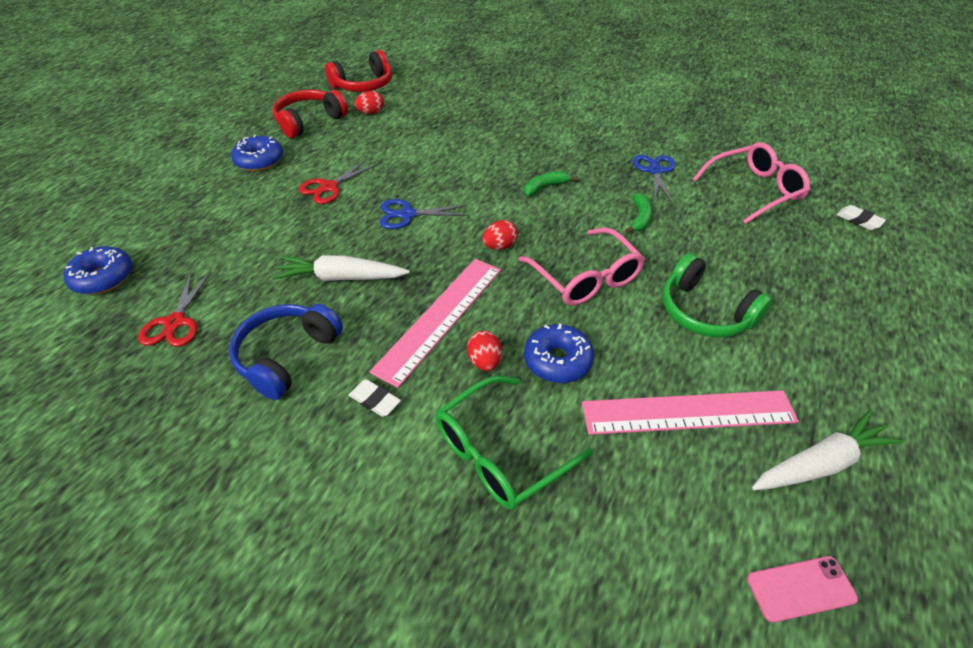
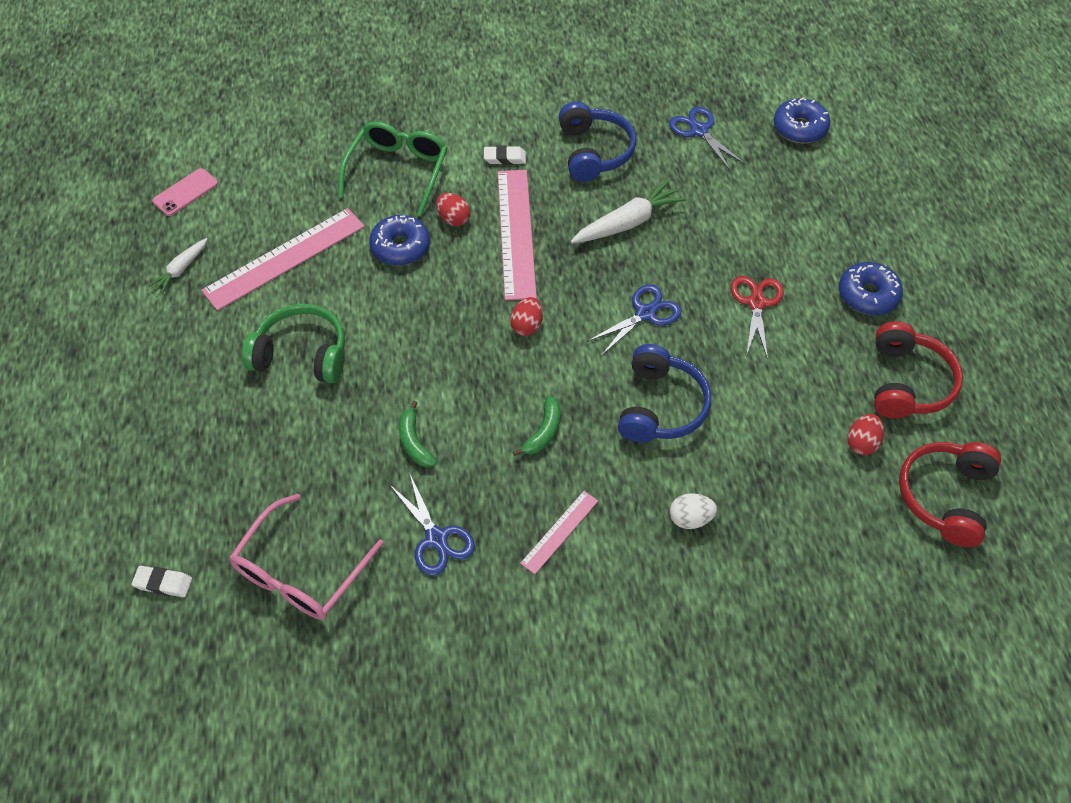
camera: 145 degrees right, 10 degrees up
red scissors [138,272,211,347] -> blue scissors [669,107,745,170]
pink glasses [518,227,645,306] -> none
white carrot [752,409,904,490] -> white carrot [148,238,207,294], size x0.59
none -> pink ruler [520,491,598,574]
none -> blue headphones [618,344,711,443]
none -> white egg [670,493,717,529]

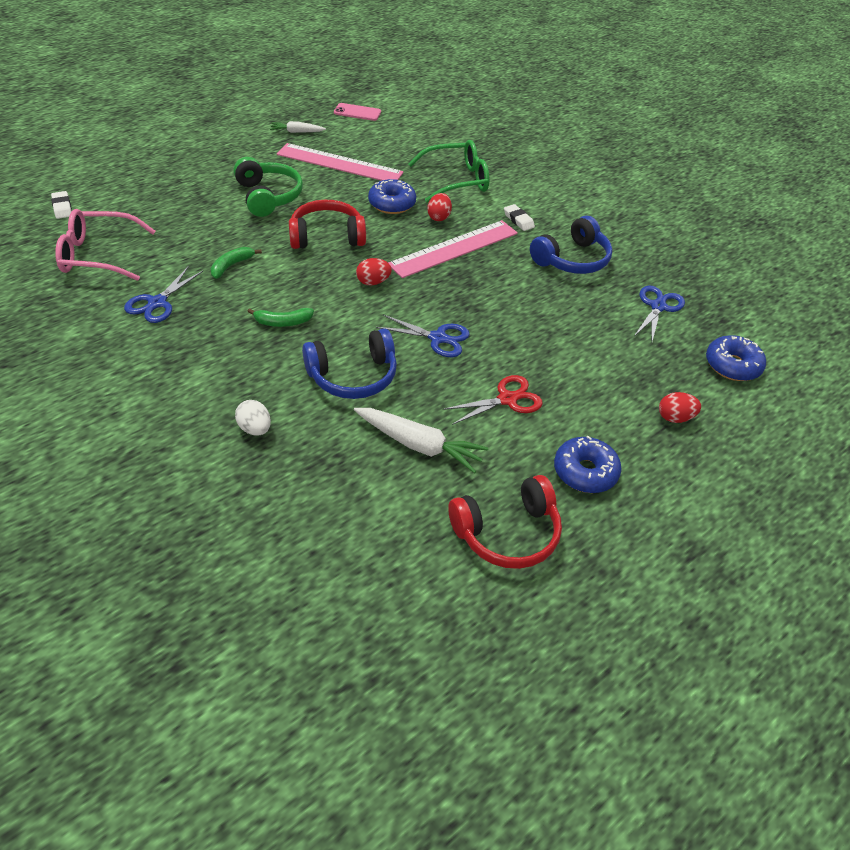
camera: 55 degrees right, 10 degrees down
pink ruler [520,491,598,574] -> none
white carrot [571,180,687,243] -> white carrot moved to [354,408,488,473]
red egg [847,414,884,455] -> red egg moved to [659,392,701,423]
red headphones [899,442,1001,547] -> red headphones moved to [289,200,366,249]

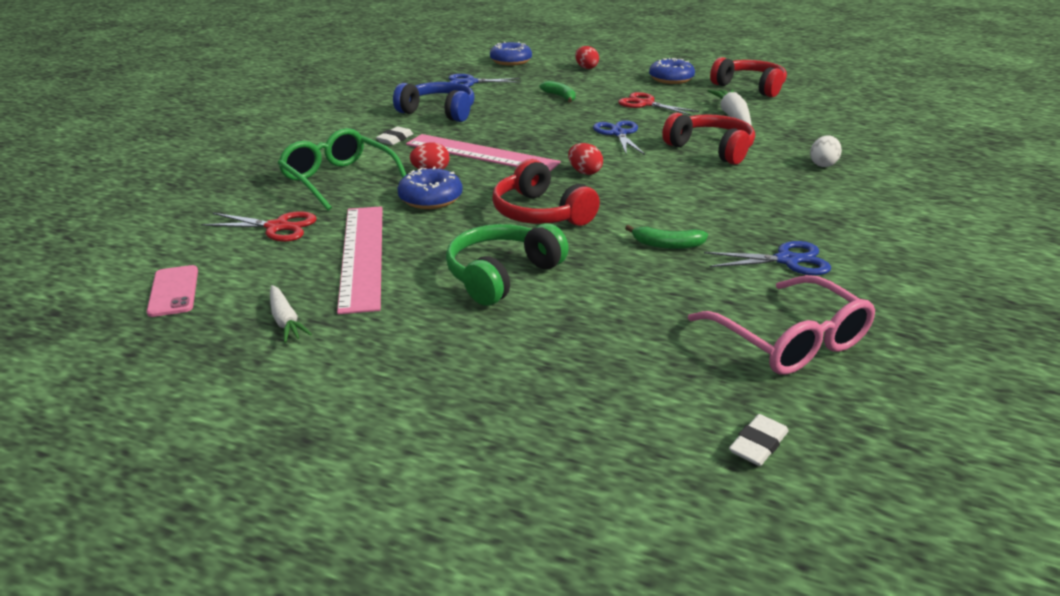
camera: 115 degrees left, 15 degrees down
green banana [247,308,314,327] -> green banana moved to [539,81,576,102]
blue headphones [302,328,397,399] -> red headphones [662,113,755,165]
none -> red scissors [201,211,316,242]

